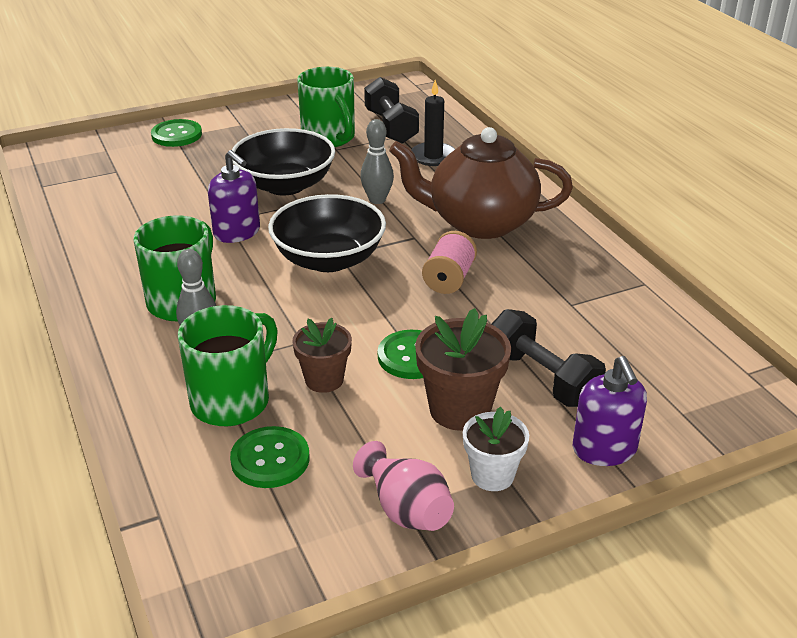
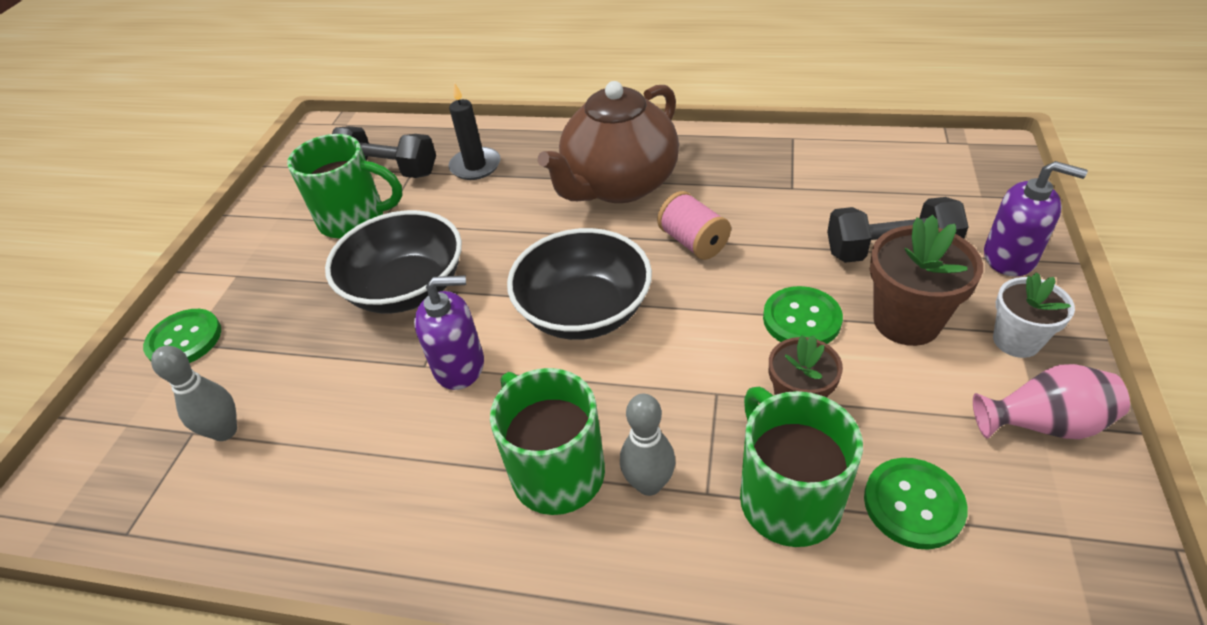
camera: 50 degrees left, 10 degrees up
grey bowling pin [360,119,394,204] -> grey bowling pin moved to [151,345,237,441]

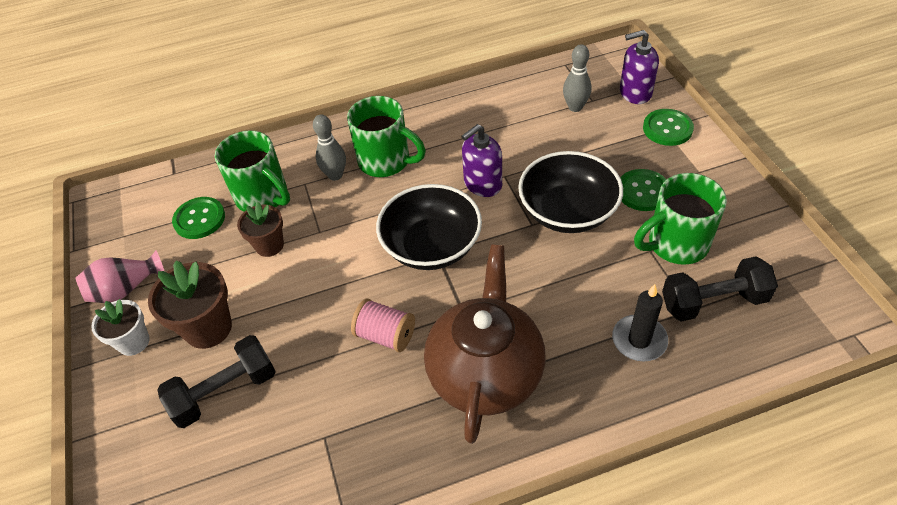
camera: 150 degrees right, 5 degrees up
green button [763,286,843,344] -> green button moved to [620,169,667,211]
purple soap dispenser [984,161,1088,277] -> purple soap dispenser moved to [620,30,659,104]

